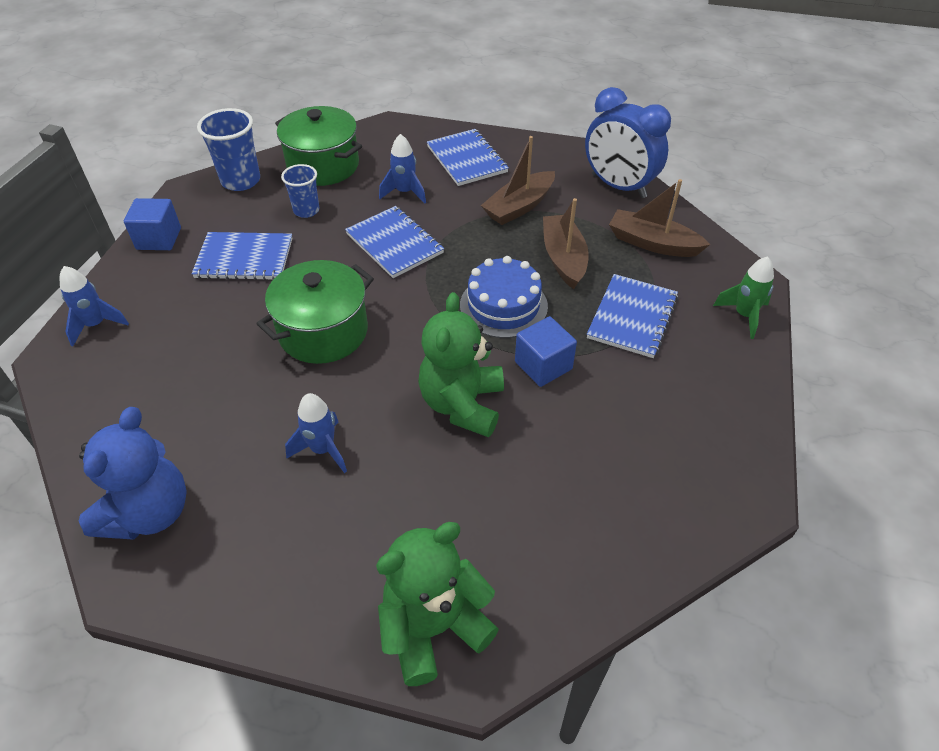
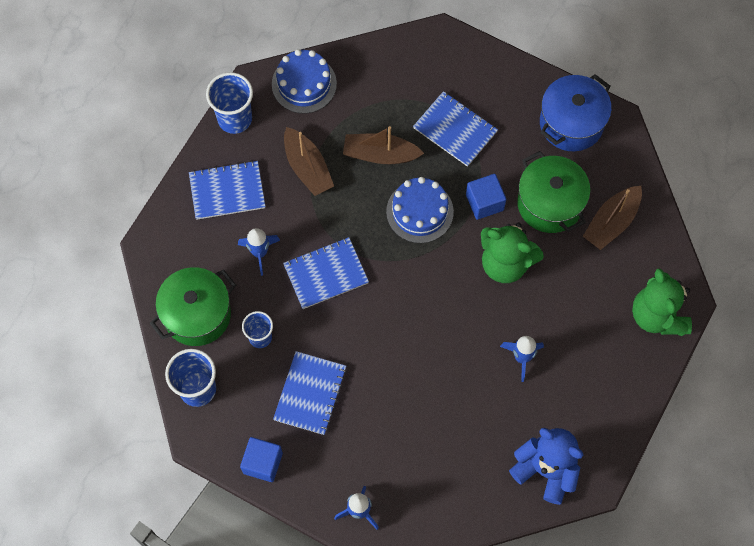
camera: 75 degrees left, 20 degrees up
green pot [257,260,374,364] -> green pot moved to [517,151,591,233]
blue clock [585,87,671,198] -> blue cake [272,49,337,114]
brown boat [609,179,710,257] -> brown boat moved to [583,186,642,250]
green rocket [713,256,774,339] -> none
none -> blue cup [206,72,253,134]
none -> blue pot [540,74,612,151]

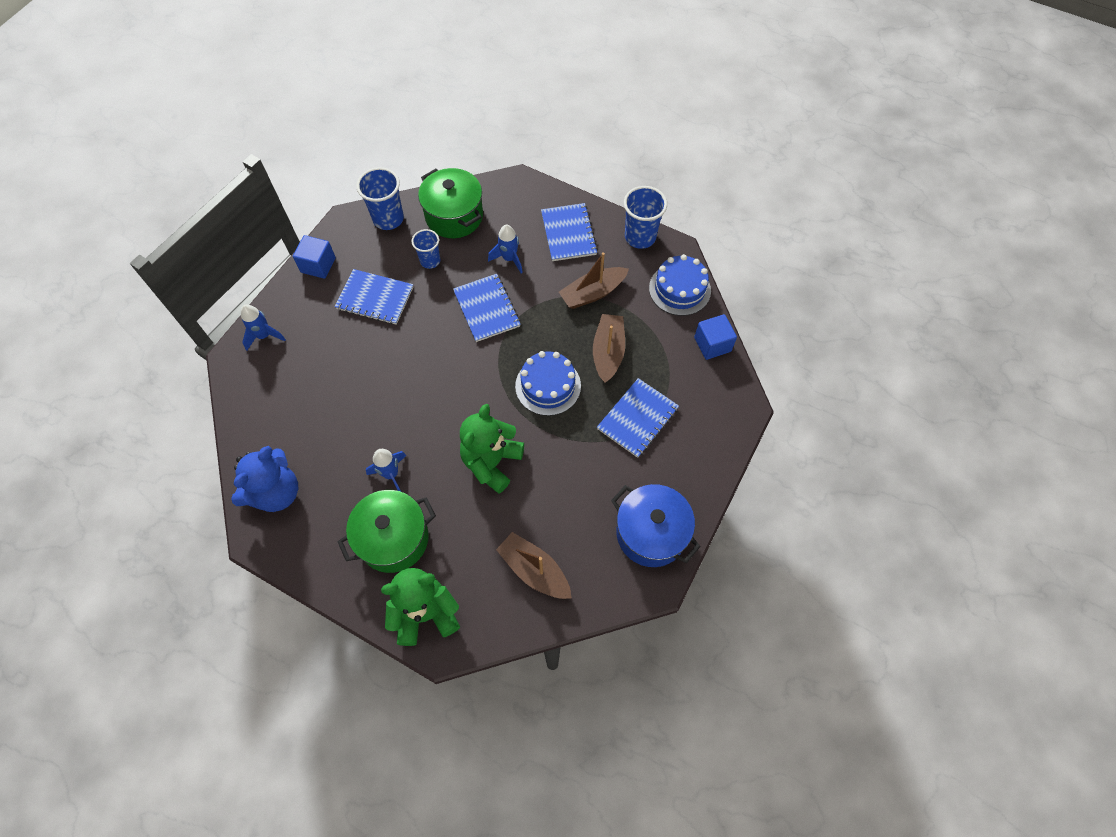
camera: 90 degrees right, 5 degrees down
blue cube [466,174,506,220] -> blue cube moved to [694,314,737,360]
green pot [517,151,591,233] -> green pot moved to [338,490,436,573]

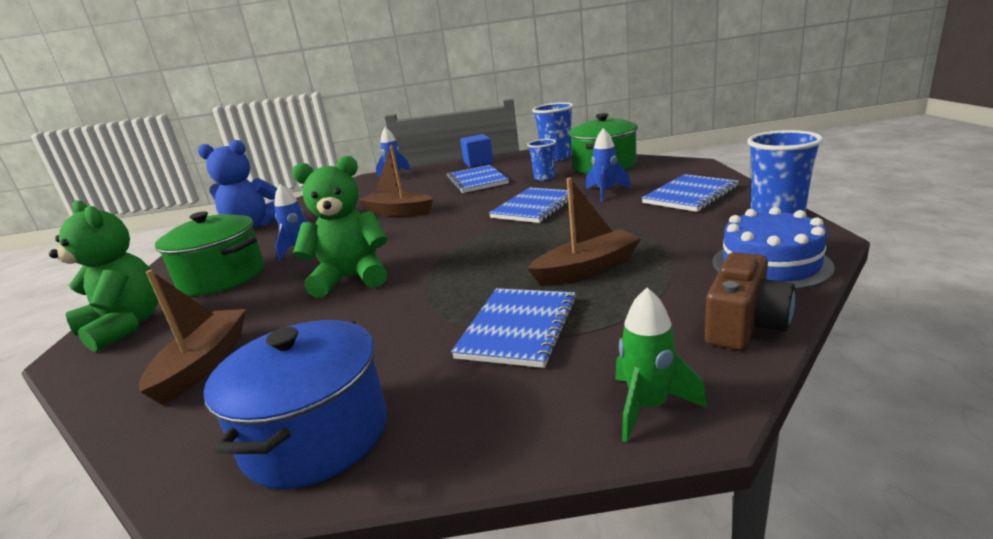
camera: 60 degrees right, 40 degrees down
blue cake [515,351,581,416] -> none
brown boat [559,252,629,309] -> brown boat moved to [358,145,433,217]
blue notebook [597,378,679,458] -> blue notebook turned 75 degrees counterclockwise [451,288,577,368]
blue cube [694,314,737,360] -> brown camera [705,252,795,350]
none -> green rocket [615,287,707,443]

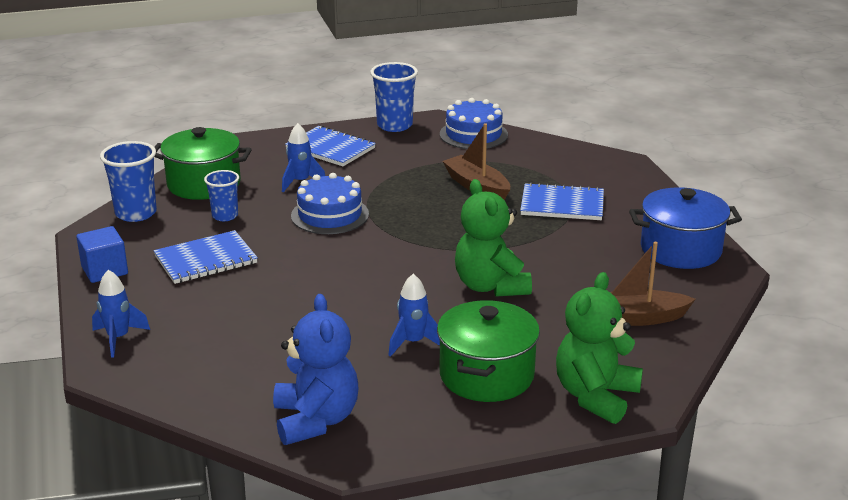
camera: 105 degrees left, 5 degrees up
brown boat [358,145,433,217] -> none
blue notebook [489,188,573,223] -> blue cake [291,173,369,234]
green rocket [615,287,707,443] -> none
brown camera [705,252,795,350] -> none

